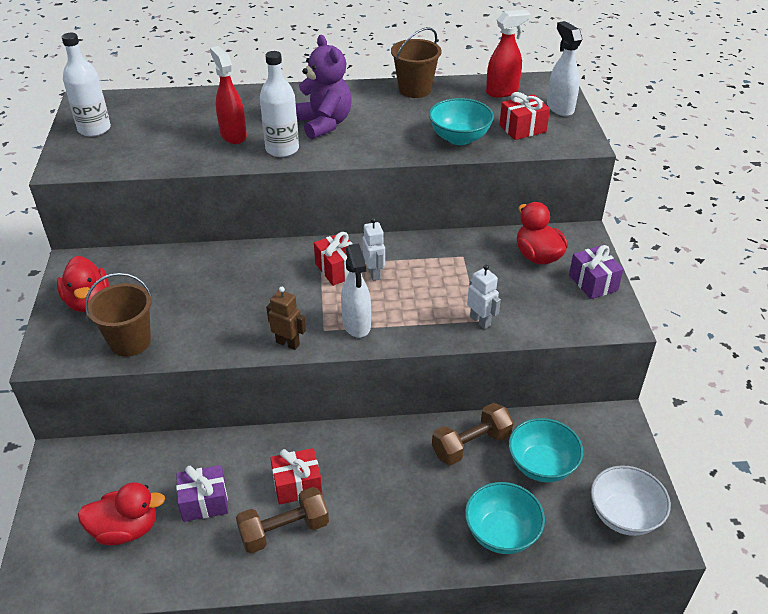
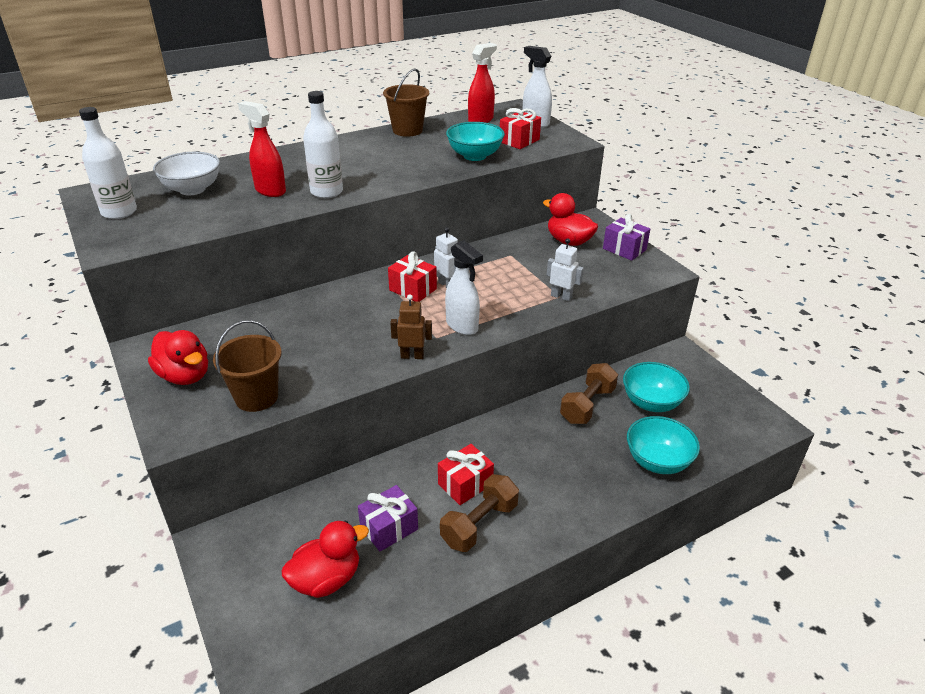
camera: 25 degrees left, 5 degrees down
purple teddy bear [296,35,351,139] -> none
white bowl [591,465,671,536] -> white bowl moved to [153,152,220,195]

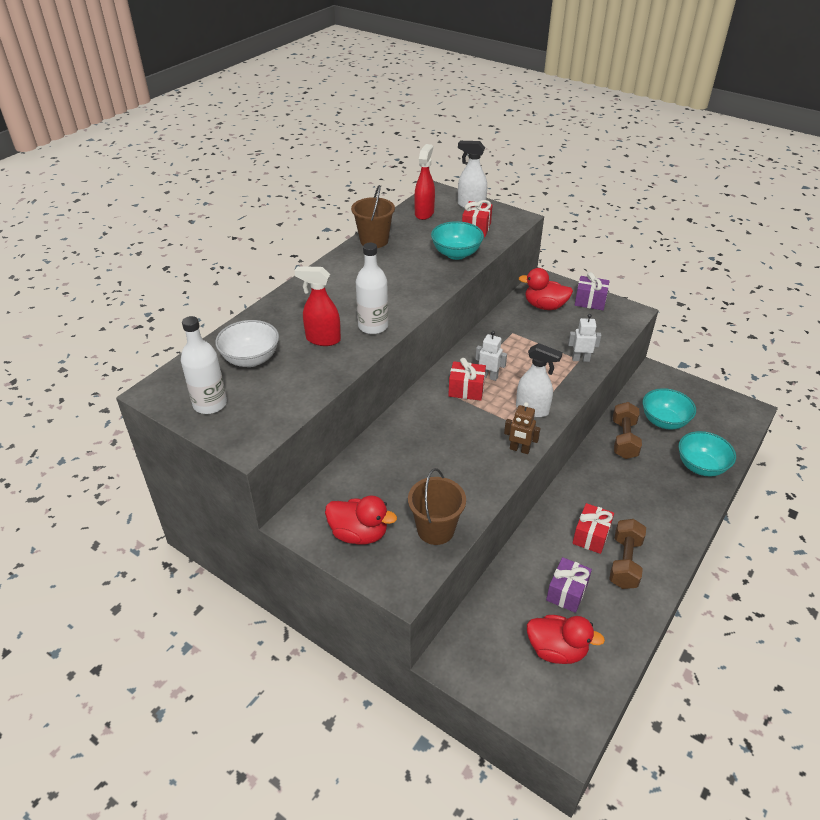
camera: 25 degrees left, 5 degrees up
red duck [281,520,369,598] -> red duck turned 75 degrees clockwise [527,615,605,664]
brown robot [390,294,432,359] -> brown robot turned 135 degrees counterclockwise [504,402,541,454]

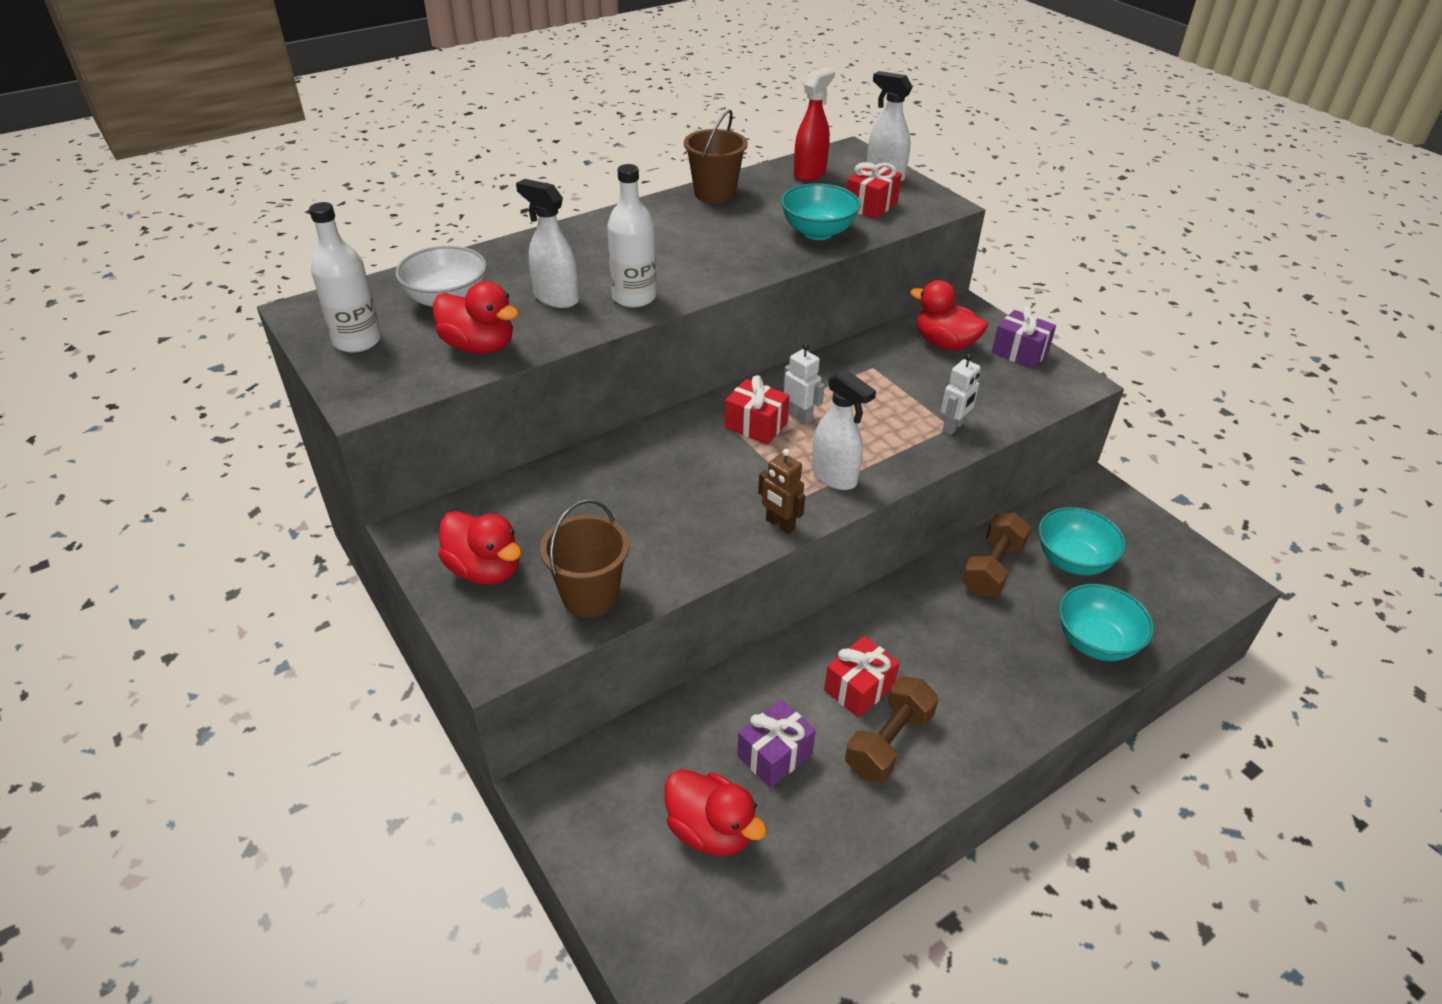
camera: 20 degrees right, 0 degrees up
red spray bottle [295,266,341,346] -> white spray bottle [516,179,579,308]
white robot [568,314,601,362] -> white robot turned 105 degrees clockwise [941,354,981,435]
none -> red duck [433,281,519,354]

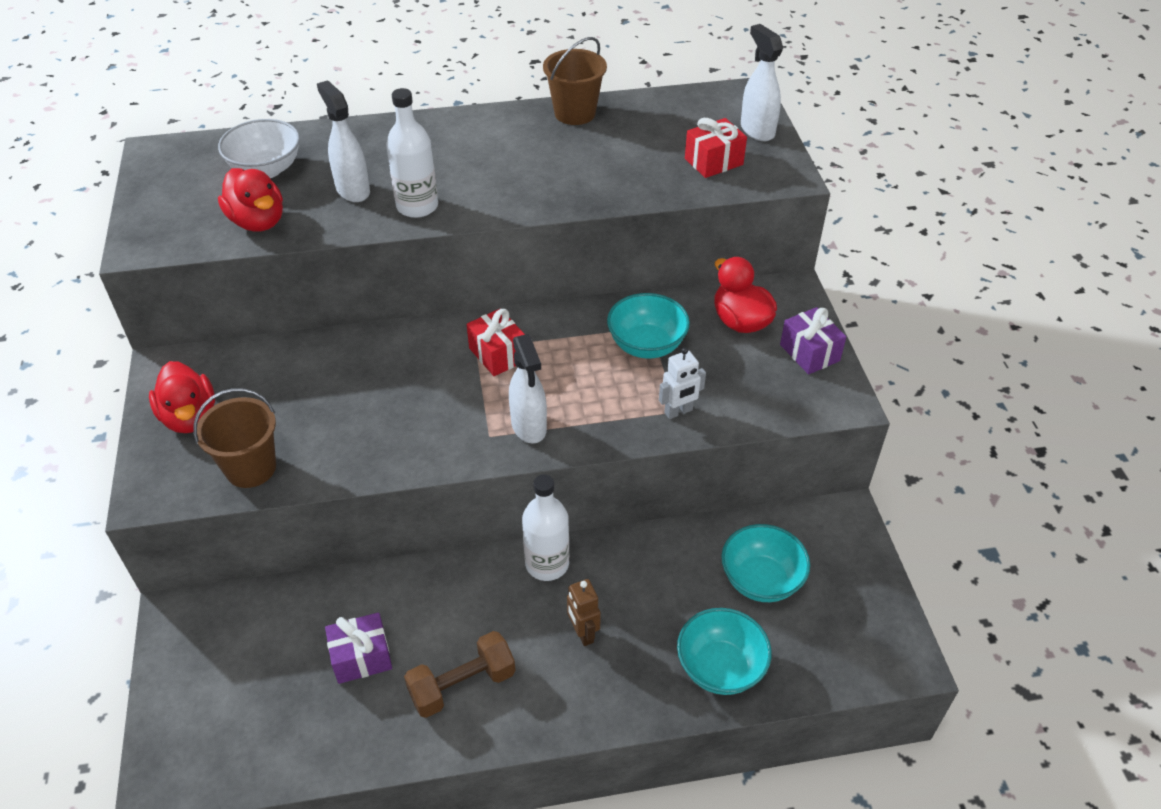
camera: 25 degrees right, 5 degrees up
white bottle [309,202,381,353] -> white bottle moved to [522,474,569,581]
red duck [665,769,767,856] -> none
brown robot [758,449,805,534] -> brown robot moved to [567,579,601,646]
turquoise bowl [781,183,861,240] -> turquoise bowl moved to [607,293,690,359]
white robot [784,343,825,424] -> none
red spray bottle [794,67,835,181] -> none
red gift [824,636,900,718] -> none
brown dumbbell [962,513,1031,597] -> none

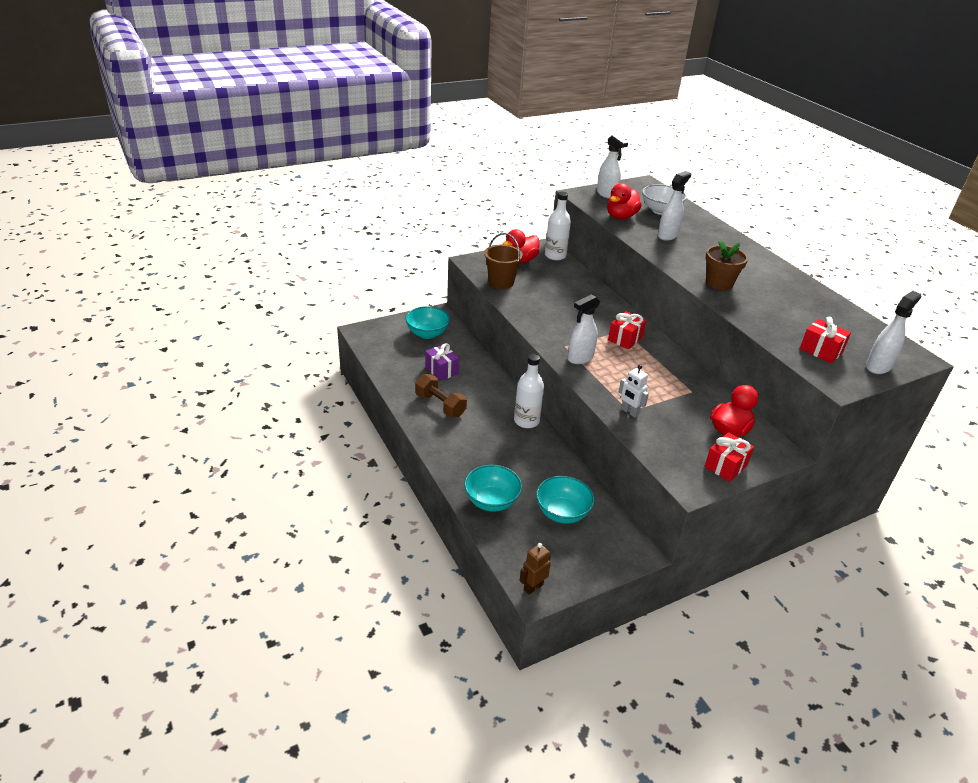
camera: 70 degrees right, 10 degrees down
white bottle [386,88,438,218] -> white bottle moved to [545,192,571,260]
brown bucket [543,37,607,125] -> none
brown robot [567,579,601,646] -> brown robot moved to [520,543,551,595]
turquoise bowl [607,293,690,359] -> turquoise bowl moved to [405,306,450,339]
purple gift [780,307,846,375] -> red gift [704,432,754,482]
none -> white spray bottle [597,134,628,199]
none -> brown flower pot [706,240,748,290]

